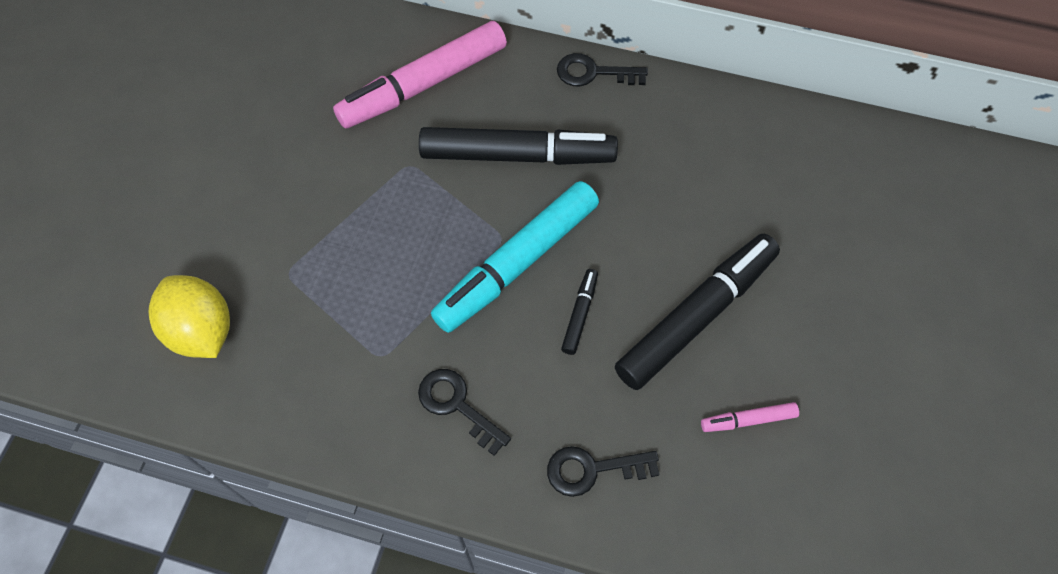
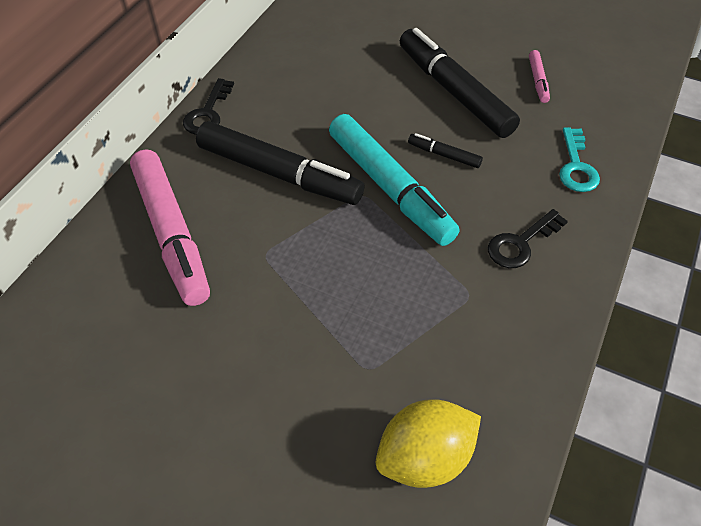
camera: 80 degrees left, 10 degrees down
black marker [419,127,618,165] -> black marker turned 105 degrees clockwise [196,121,364,205]
black key [547,446,660,497] -> turquoise key [559,127,600,192]

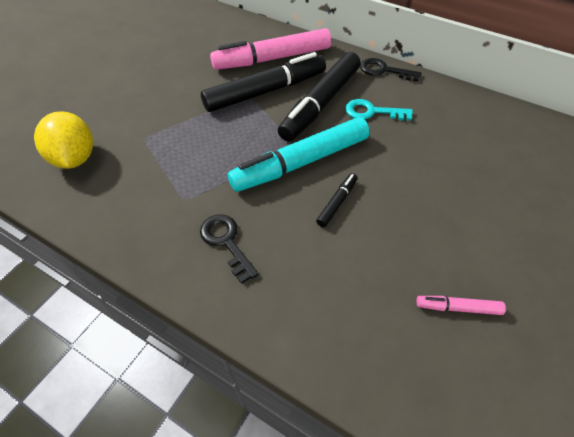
camera: 95 degrees right, 0 degrees up
black marker [400,28,520,138] -> black marker moved to [201,52,326,112]
turquoise key [559,127,600,192] -> turquoise key moved to [345,99,413,121]

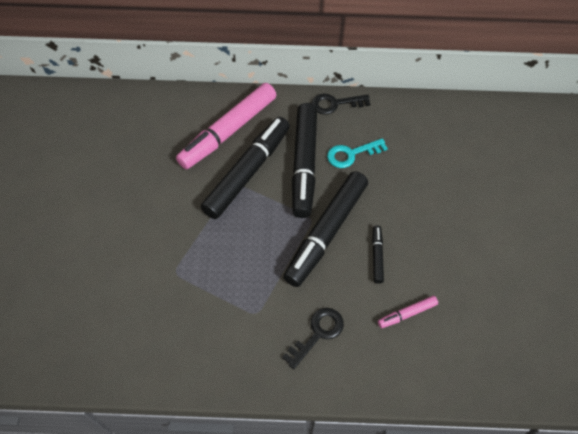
camera: 30 degrees left, 5 degrees up
yellow lemon [34,111,93,169] -> none
black key [200,214,259,284] -> black key turned 105 degrees clockwise [282,308,344,369]
turquoise marker [228,117,370,192] -> black marker [283,171,368,287]
pink marker [416,296,506,315] -> pink marker moved to [378,296,438,328]

